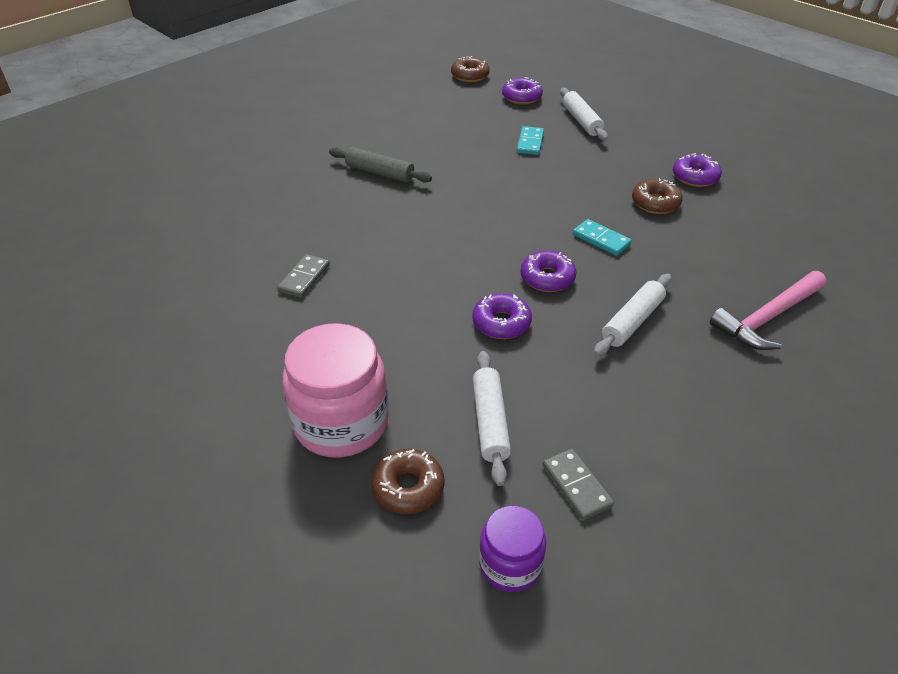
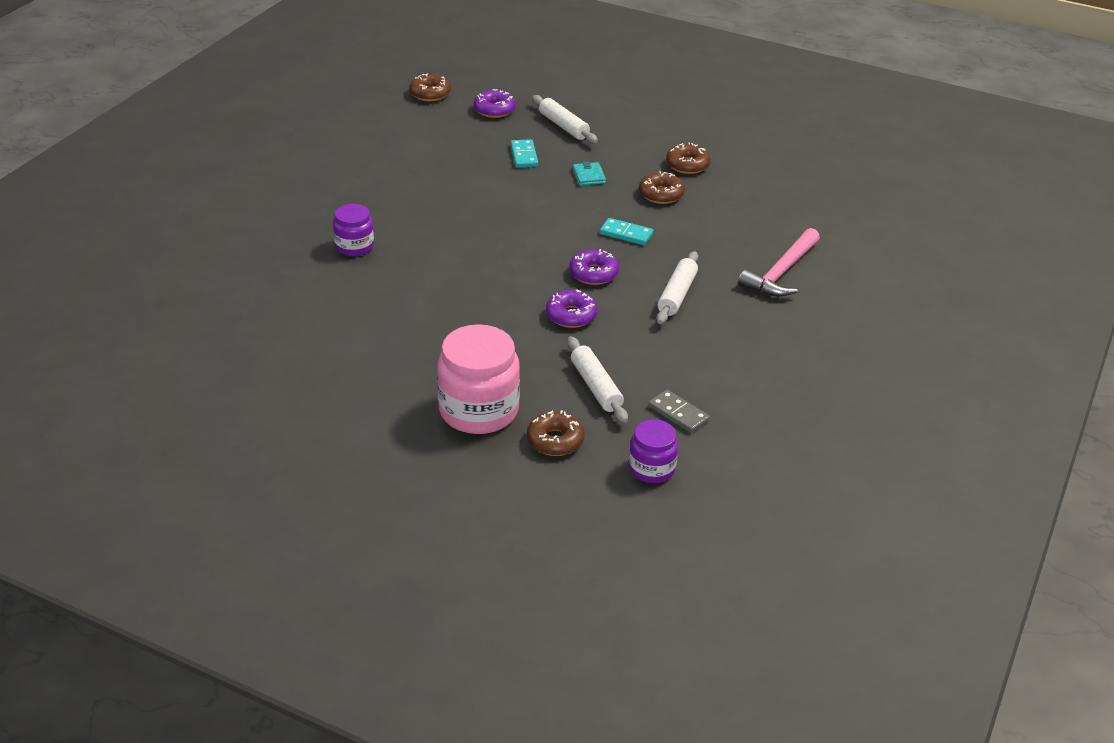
camera: 20 degrees left, 5 degrees down
grey domino [277,254,330,298] -> none
grey rolling pin [329,147,432,183] -> none
purple donut [673,153,722,187] -> brown donut [666,142,711,174]
none -> purple jar [333,204,374,256]
none -> turquoise wallet [573,161,606,185]

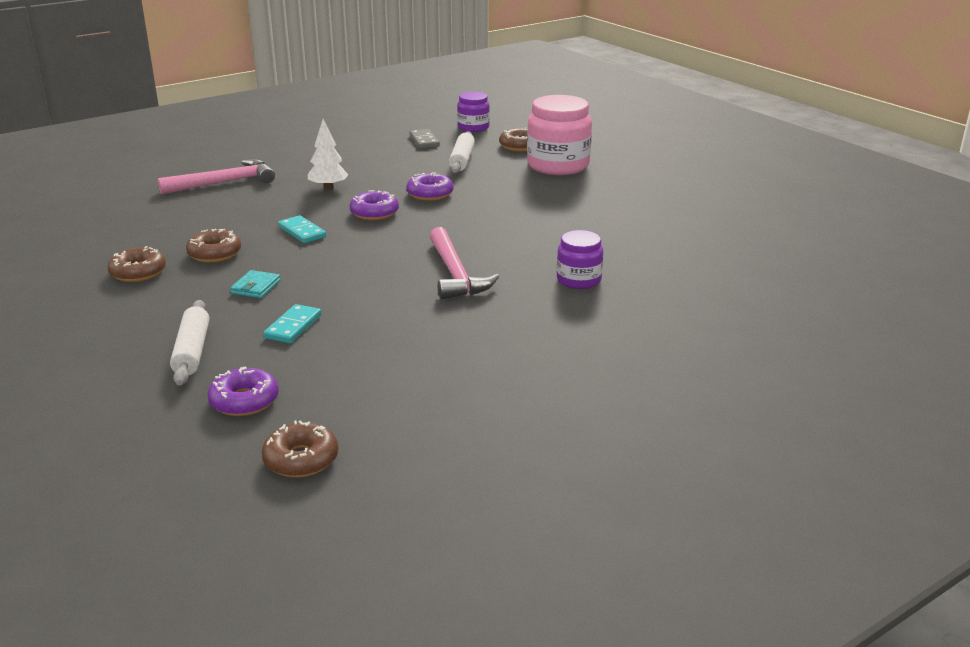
camera: 150 degrees left, 10 degrees down
white rolling pin [657,251,698,324] -> white tree [308,119,349,190]
none -> pink hammer [430,227,499,300]

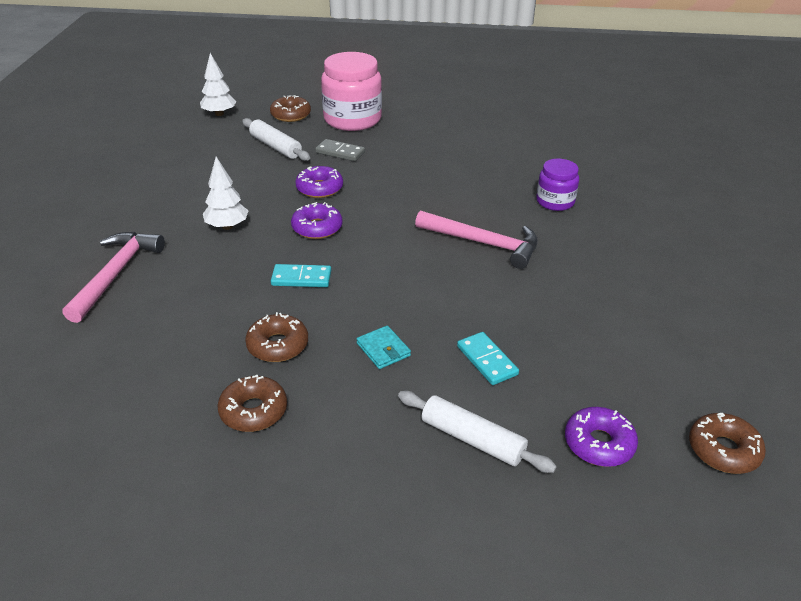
camera: 50 degrees left, 10 degrees up
grey domino [409,129,440,149] -> grey domino moved to [315,139,365,161]
purple jar [457,92,490,132] -> white tree [200,53,236,116]

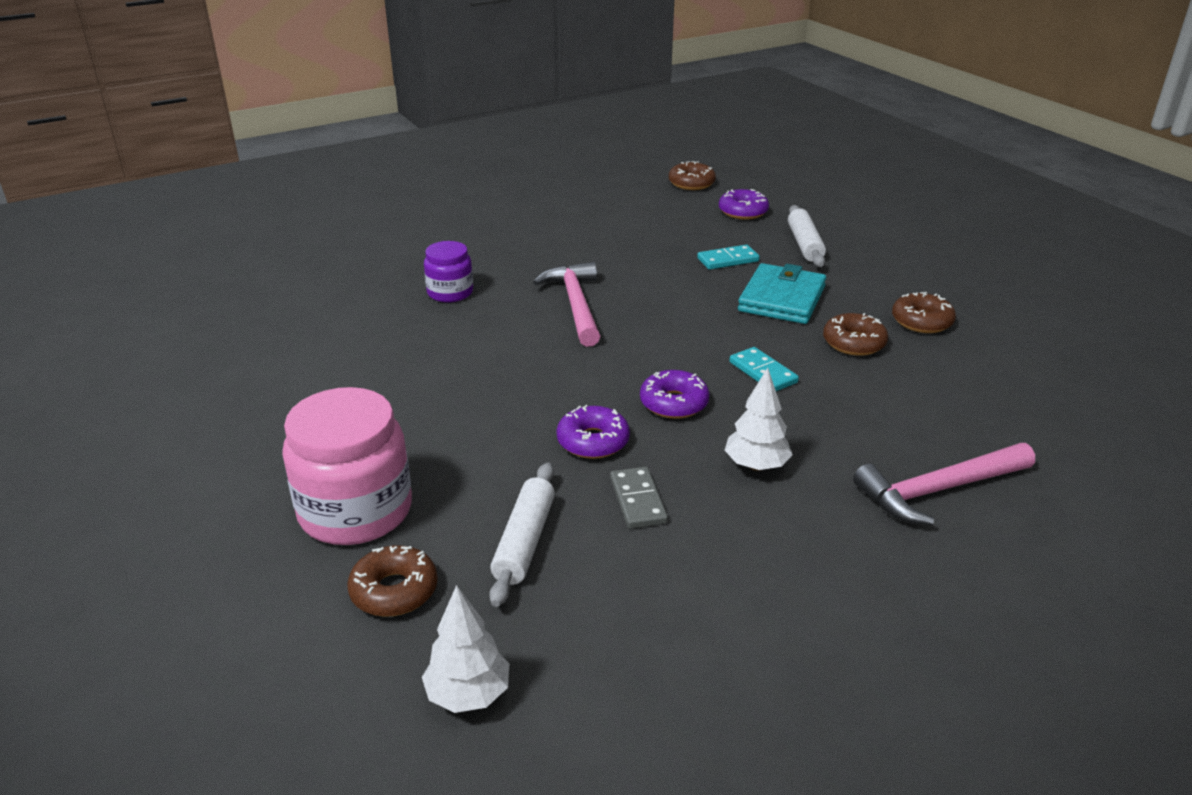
camera: 125 degrees left, 5 degrees down
grey domino [315,139,365,161] -> grey domino moved to [610,467,668,529]
turquoise wallet [357,326,411,369] -> turquoise wallet [738,263,826,324], size x1.98
turquoise domino [457,332,519,385] -> turquoise domino turned 45 degrees clockwise [697,245,760,270]

